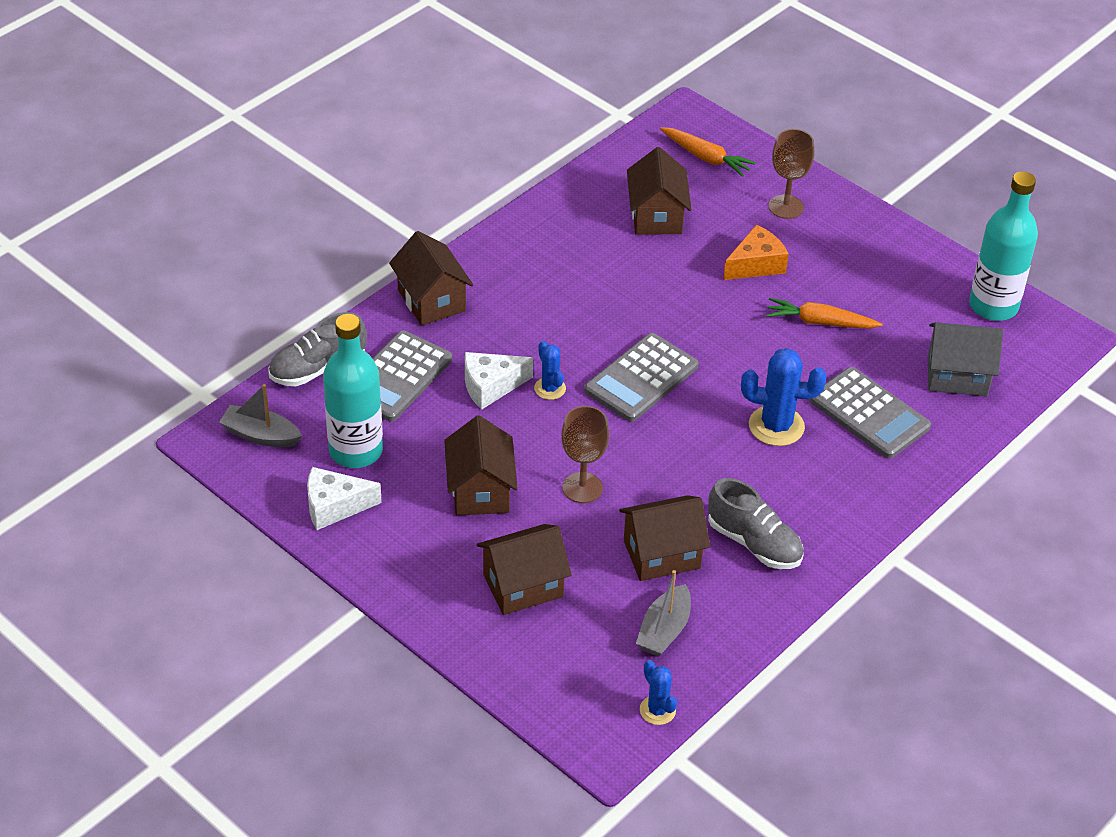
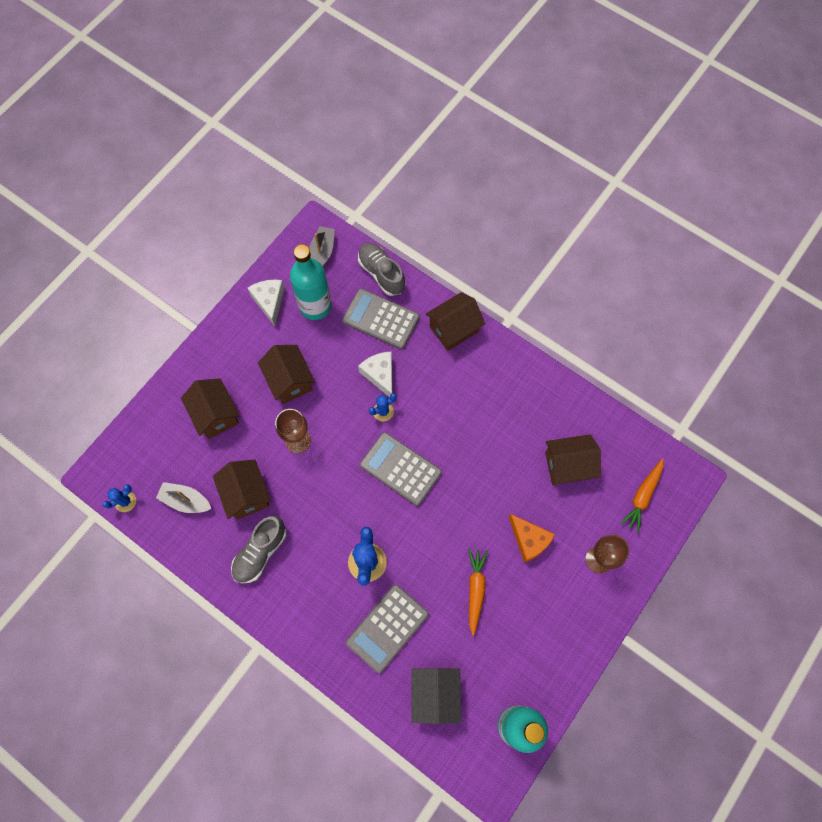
camera: 85 degrees right, 25 degrees up
brown house [444,415,518,515] -> brown house turned 75 degrees clockwise [258,345,315,404]

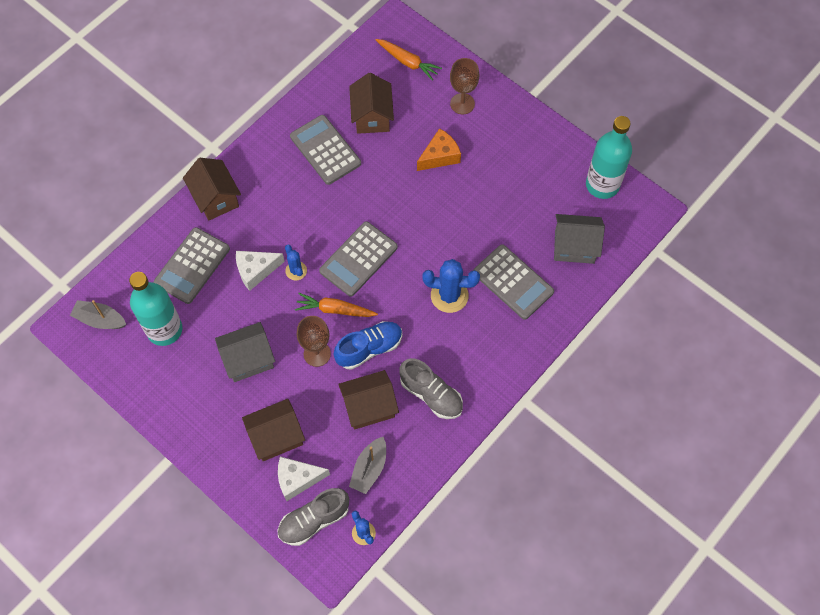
camera: 85 degrees left, 5 degrees down
white cheese [248,280,285,326] -> white cheese moved to [278,457,330,501]
brown house [258,345,315,404] -> grey house [215,322,275,382]
grey shoe [358,243,405,296] -> grey shoe moved to [277,488,349,546]
orange carrot [468,549,488,636] -> orange carrot moved to [295,293,378,317]
none -> grey calculator [290,115,361,185]
none -> blue shoe [334,321,402,370]

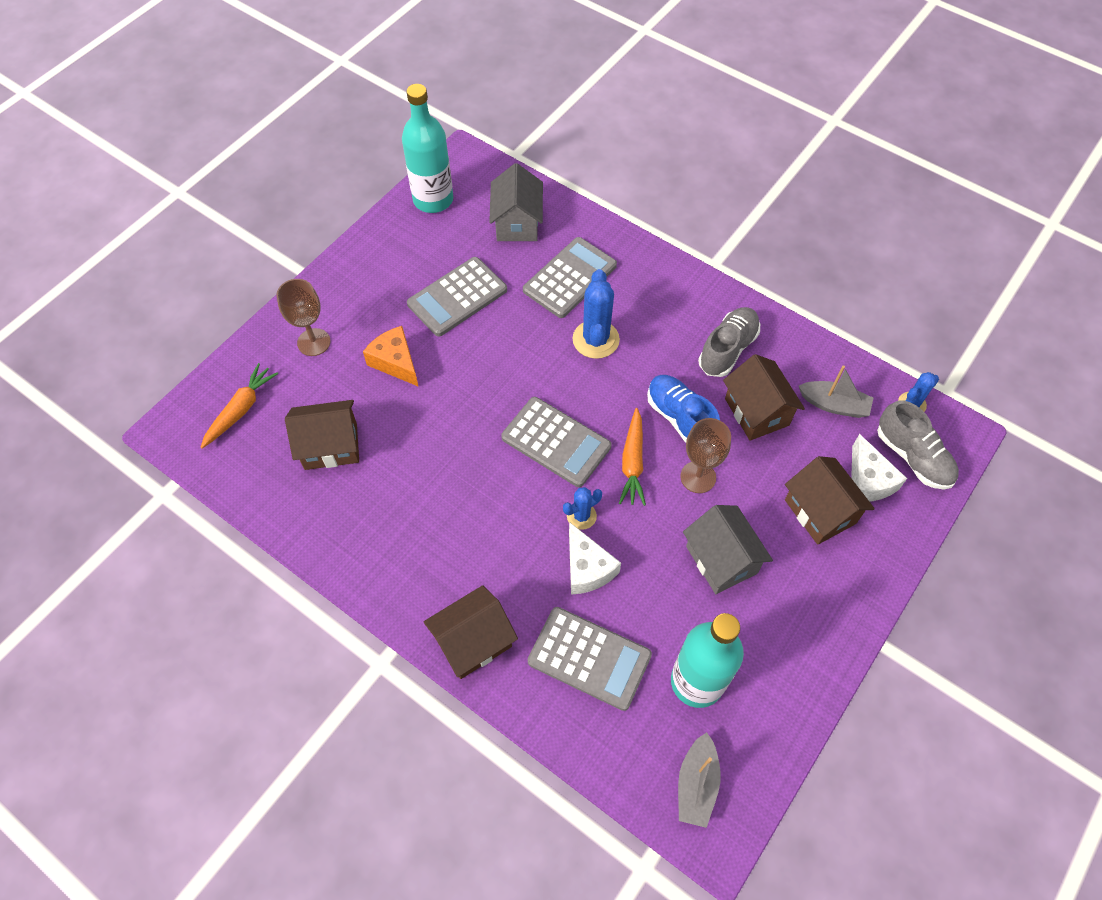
camera: 95 degrees left, 5 degrees down
grey calculator [290,115,361,185] -> grey calculator moved to [407,257,507,337]

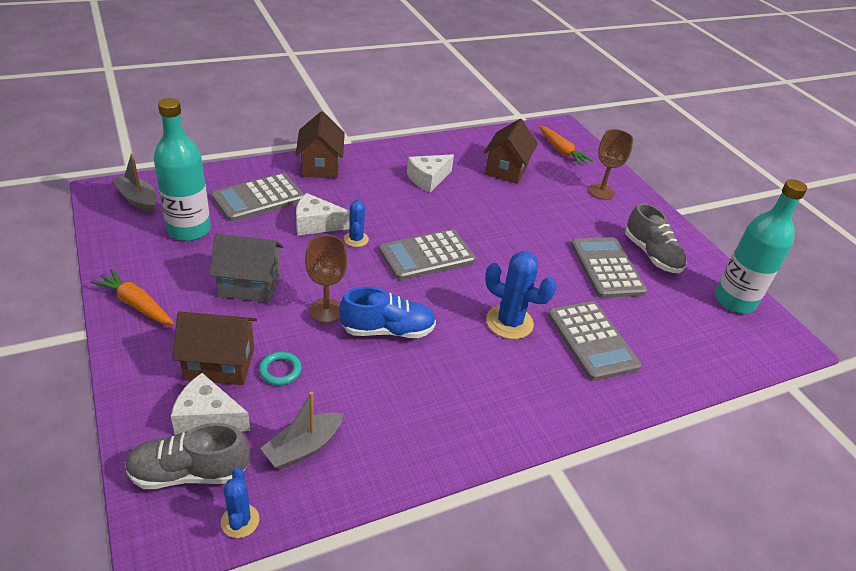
camera: 115 degrees right, 20 degrees down
orange cheese [363,326,419,387] -> none
grey house [489,163,543,241] -> none
orange carrot [619,408,646,506] -> orange carrot moved to [90,269,175,326]
grey shoe [698,307,760,377] -> grey shoe moved to [625,203,687,273]
brown house [723,354,805,441] -> none
none -> turquoise ring [259,352,302,385]
none -> white cheese [407,154,454,192]

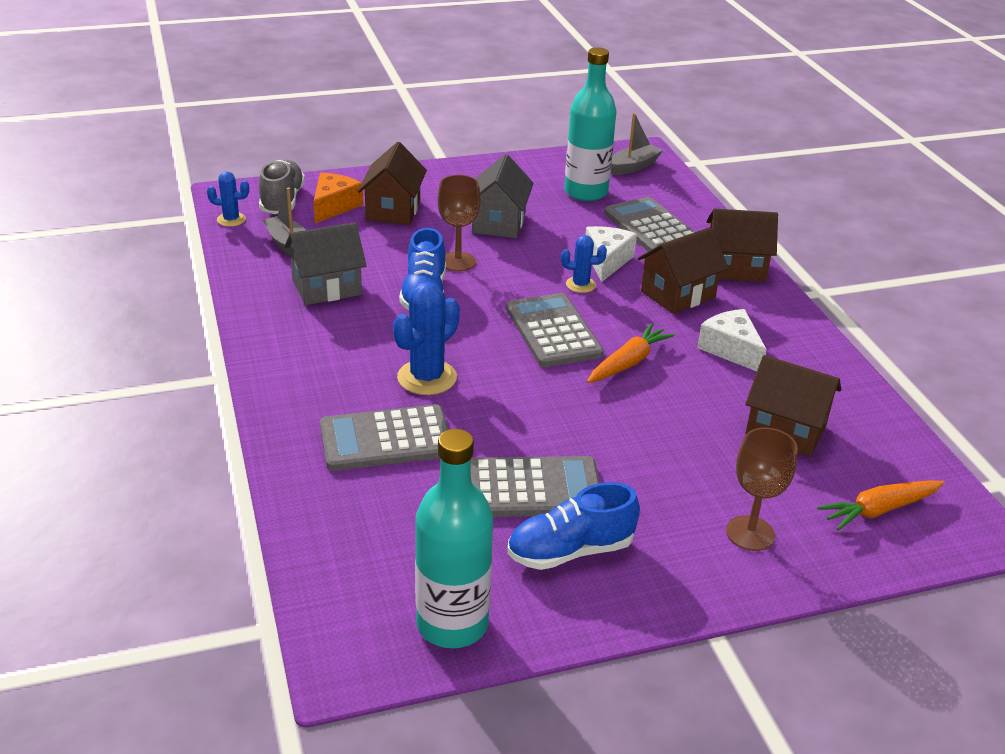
camera: 100 degrees right, 5 degrees down
orange carrot [90,269,175,326] -> orange carrot moved to [587,323,675,383]
white cheese [171,373,250,435] -> orange cheese [313,173,363,223]
turquoise ring [259,352,302,385] -> none
grey shoe [625,203,687,273] -> blue shoe [507,482,640,570]
none -> grey house [284,222,367,305]
none -> brown house [638,227,729,314]

